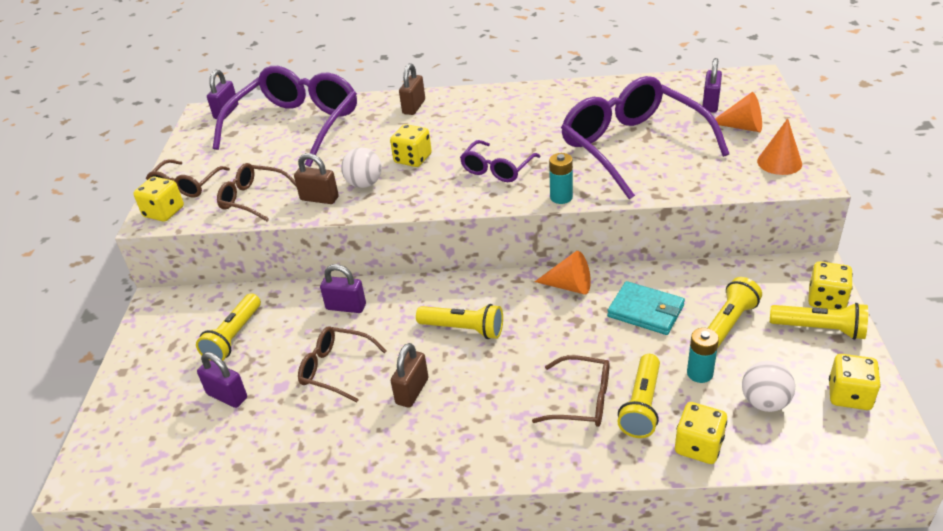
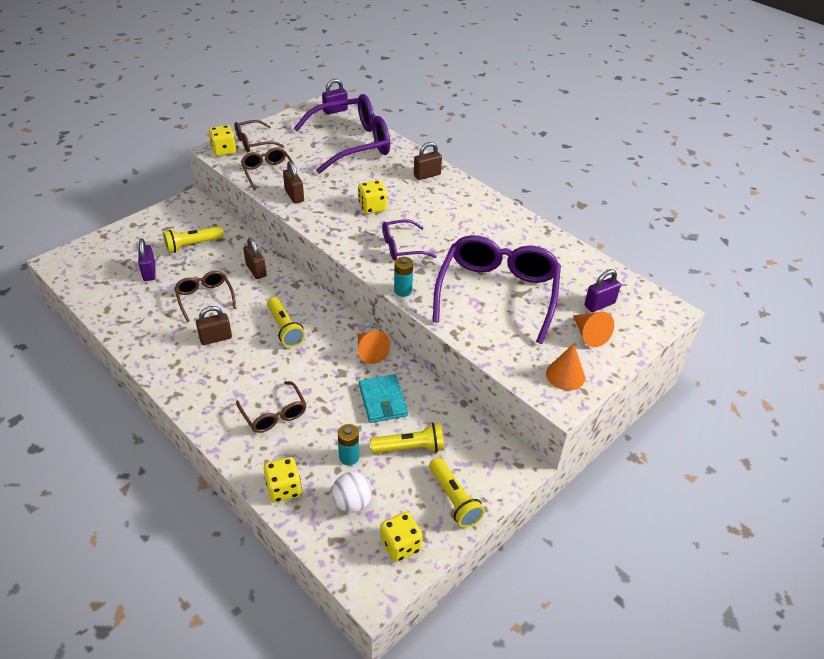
camera: 40 degrees right, 5 degrees up
purple padlock [320,264,366,313] -> brown padlock [243,238,267,279]
white ball [341,147,382,188] -> none
yellow flashlight [618,354,660,438] -> none
yellow dice [808,261,853,310] -> none

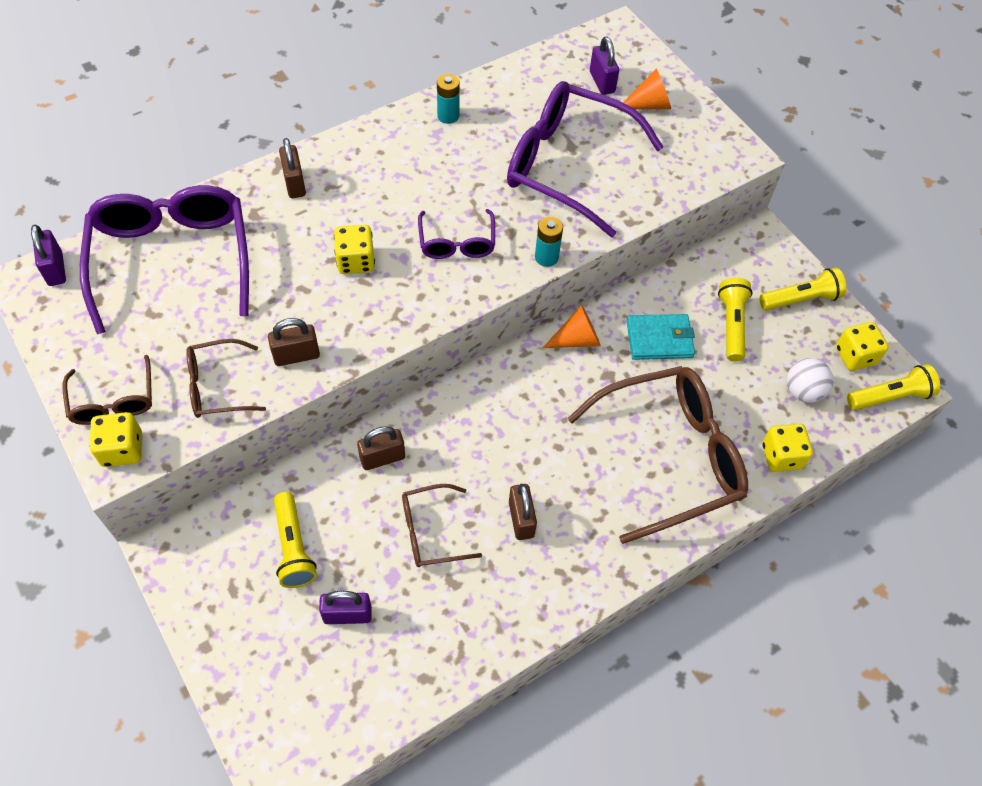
camera: 80 degrees left, 15 degrees up
brown glasses [236,381,306,433] -> brown glasses [567,366,748,544], size x2.01
yellow flashlight [267,297,305,347] -> yellow flashlight moved to [847,364,940,410]
turquoise battery [338,424,359,465] -> turquoise battery moved to [437,74,460,124]
orange cone [546,344,585,390] -> none

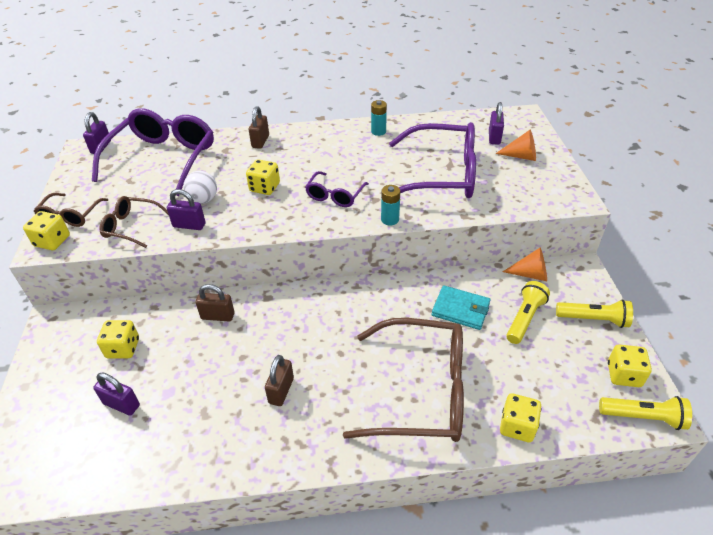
camera: 30 degrees right, 15 degrees down
brown padlock [268,318,320,366] -> purple padlock [167,189,206,230]
yellow flashlight [274,492,317,588] -> yellow dice [97,320,139,358]
brown glasses [402,484,482,567] -> none
purple glasses [507,81,663,237] -> purple glasses turned 135 degrees clockwise [389,122,476,198]
orange cone [543,305,601,348] -> orange cone moved to [503,248,547,281]
white ball [786,358,833,403] -> white ball moved to [183,171,217,204]

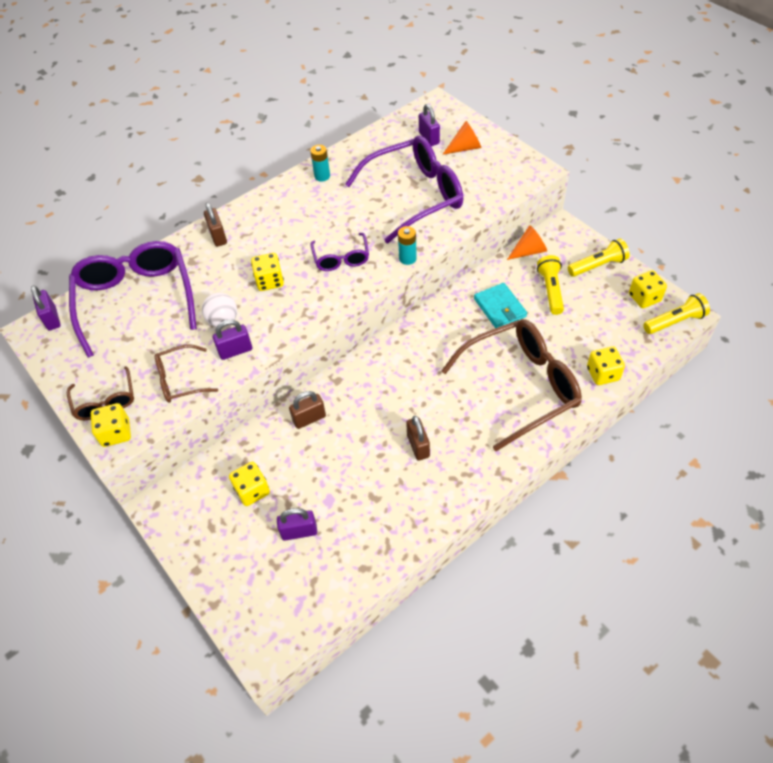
camera: 30 degrees left, 10 degrees up
turquoise wallet [432,285,490,330] -> turquoise wallet turned 75 degrees clockwise [474,283,527,328]

